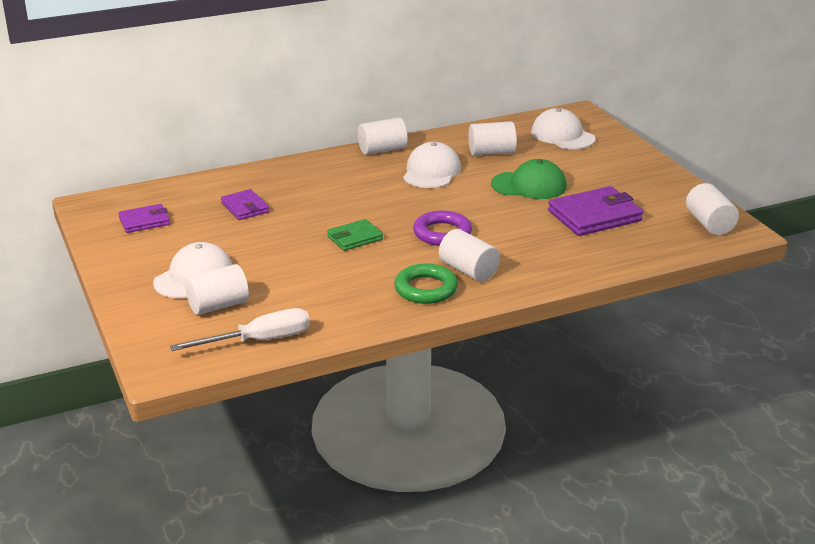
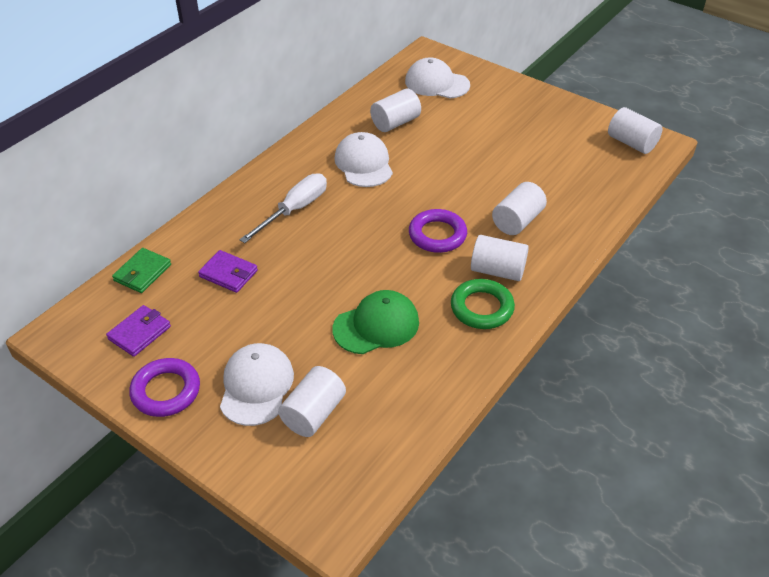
camera: 30 degrees left, 15 degrees up
white screwdriver [170,308,310,351] -> white screwdriver moved to [239,173,327,243]
green wallet [327,219,383,251] -> green wallet moved to [112,248,171,293]
white cylinder [358,118,408,155] -> white cylinder moved to [492,182,547,235]
green cap [491,159,567,199] -> green cap moved to [332,290,419,354]
purple wallet [548,186,643,236] -> none
none -> purple ring [129,358,200,417]

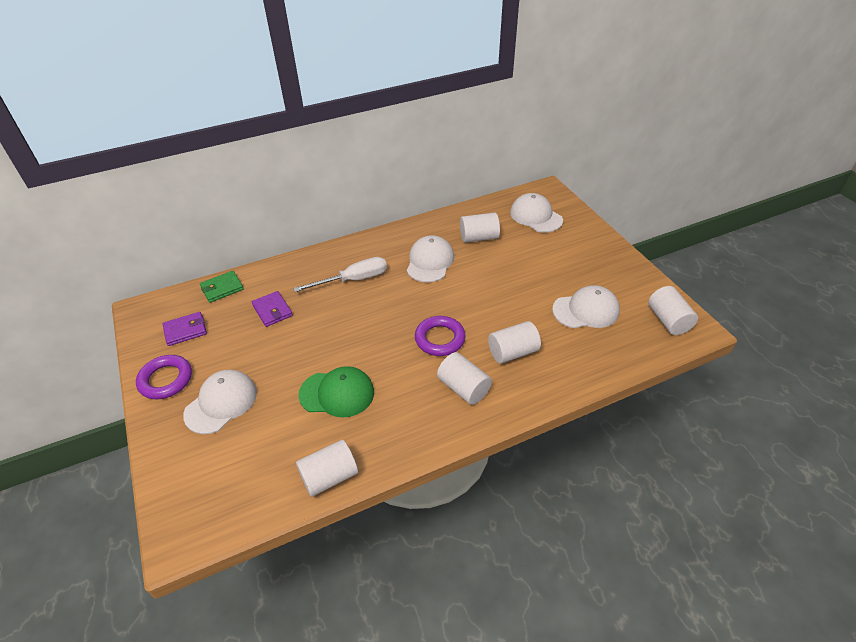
camera: 30 degrees right, 0 degrees up
white cylinder [278,366,346,437] -> white cylinder moved to [296,440,358,497]
green ring [451,279,515,329] -> none
none -> white cap [552,285,620,328]

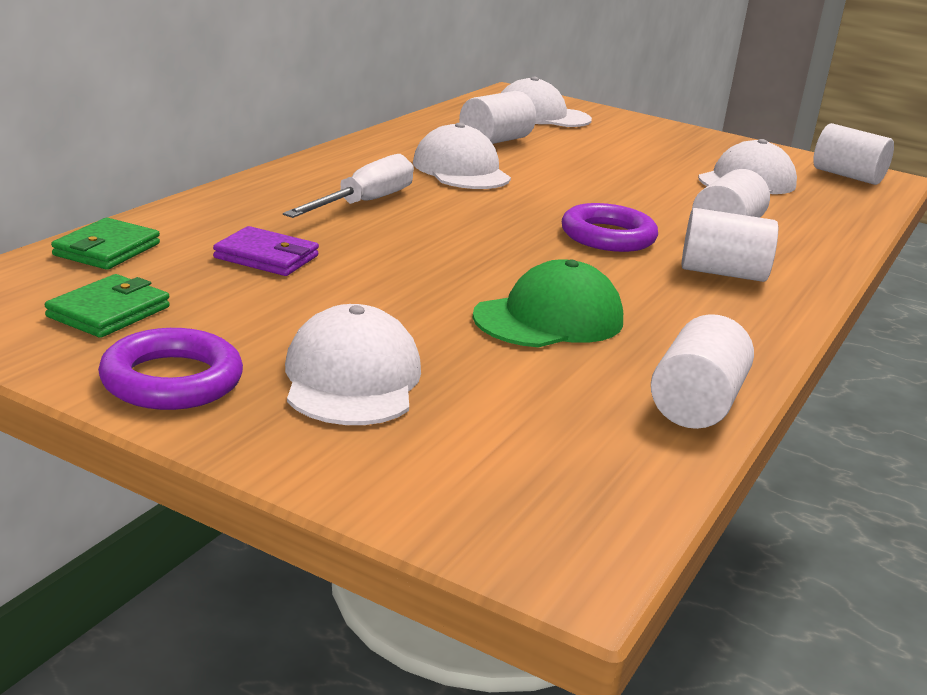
camera: 40 degrees left, 20 degrees down
purple wallet [162,312,207,346] -> green wallet [45,274,170,338]

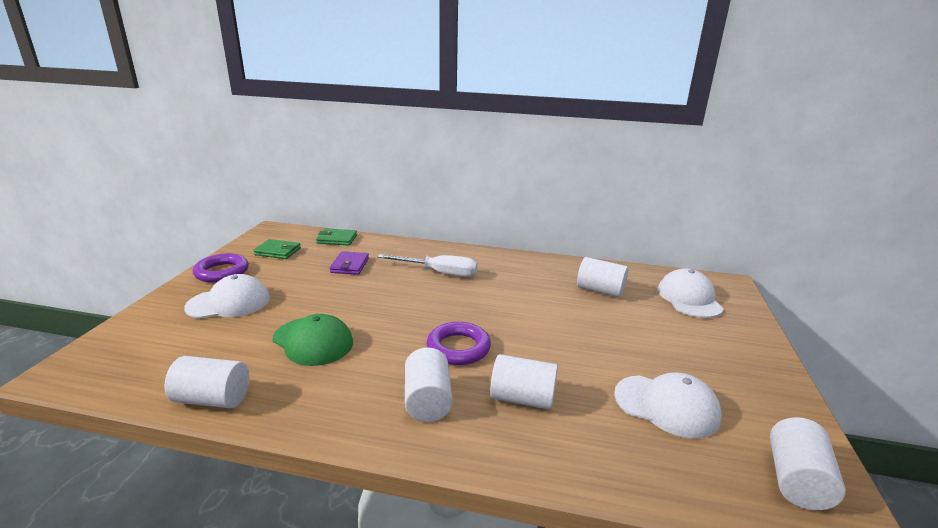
camera: 75 degrees right, 0 degrees up
white cap [413,123,511,189] -> none

